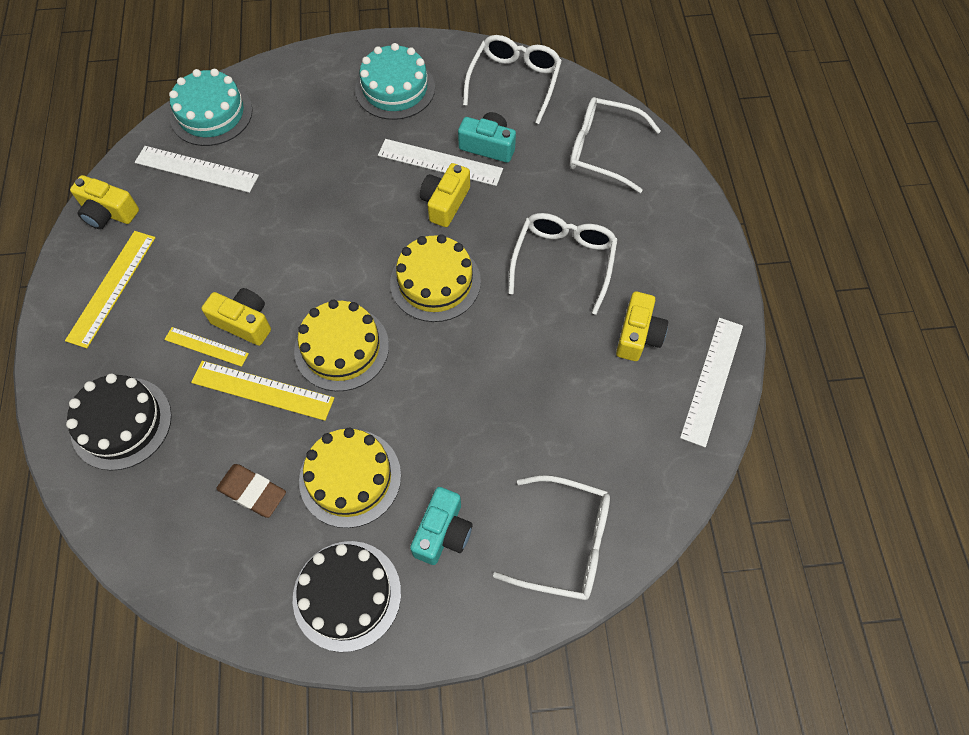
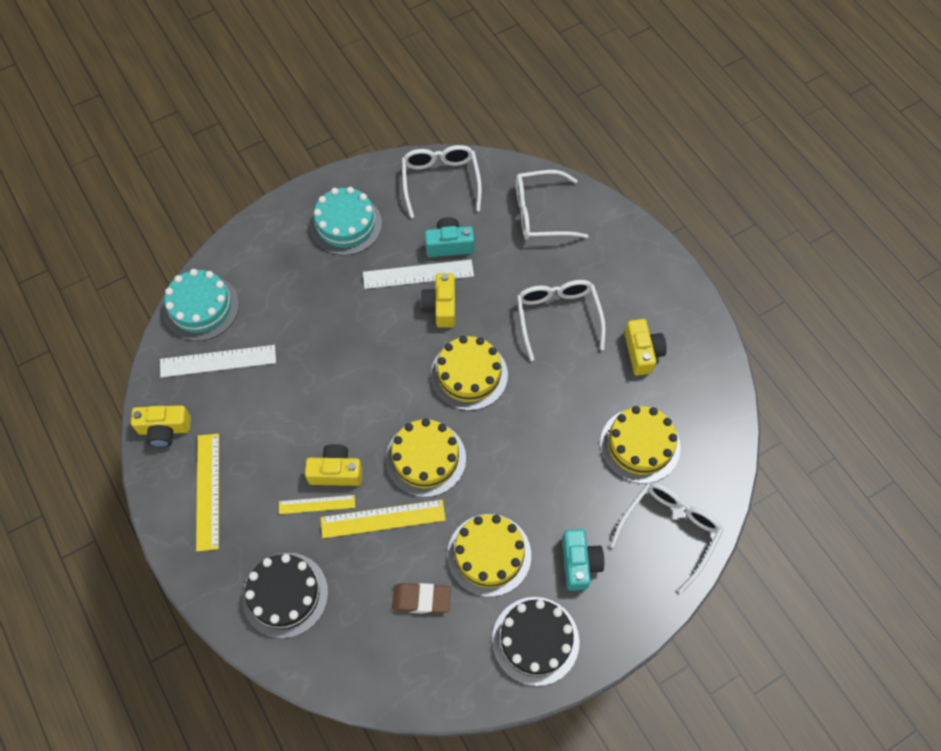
camera: 25 degrees left, 0 degrees up
white glasses [493,475,610,600] -> white glasses turned 45 degrees counterclockwise [610,482,724,593]
white ruler [680,318,743,447] -> none
none -> yellow cake [600,406,681,484]

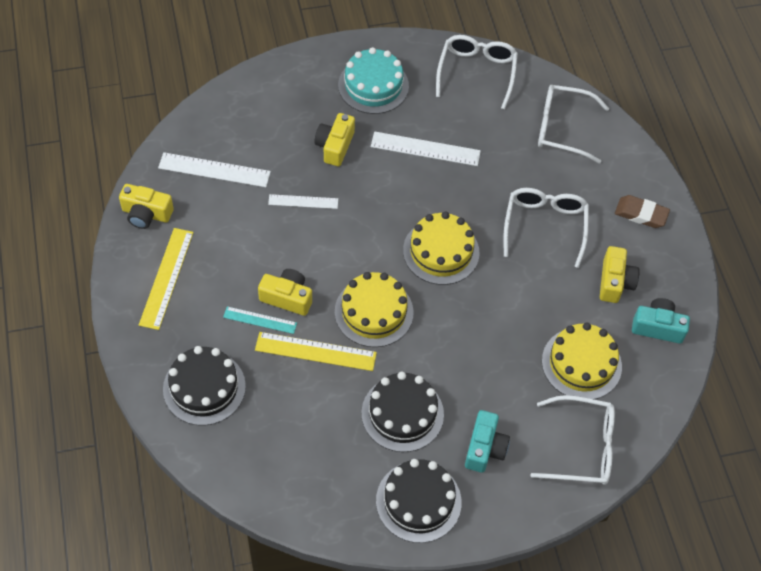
camera: 15 degrees right, 5 degrees down
turquoise cake [163,269,239,341] -> none
yellow ruler [279,495,355,514] -> turquoise ruler [223,306,297,334]
brown eraser [392,583,451,614] -> brown eraser moved to [615,195,670,228]
yellow camera [421,273,455,328] -> yellow camera moved to [314,113,355,166]
turquoise camera [425,217,474,257] -> turquoise camera moved to [632,298,690,343]
yellow cake [447,514,531,597] -> black cake [361,372,444,452]
white glasses [610,482,724,593] -> white glasses turned 45 degrees clockwise [530,395,615,485]
none -> white ruler [268,194,338,209]

